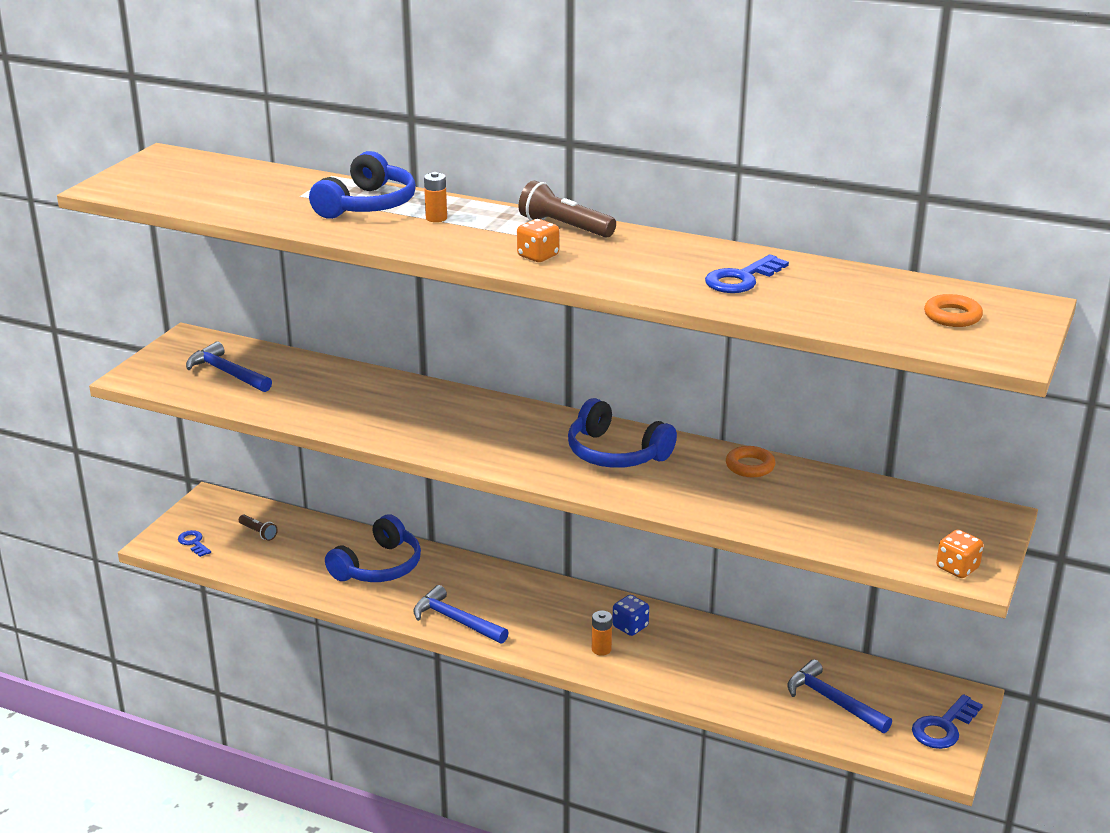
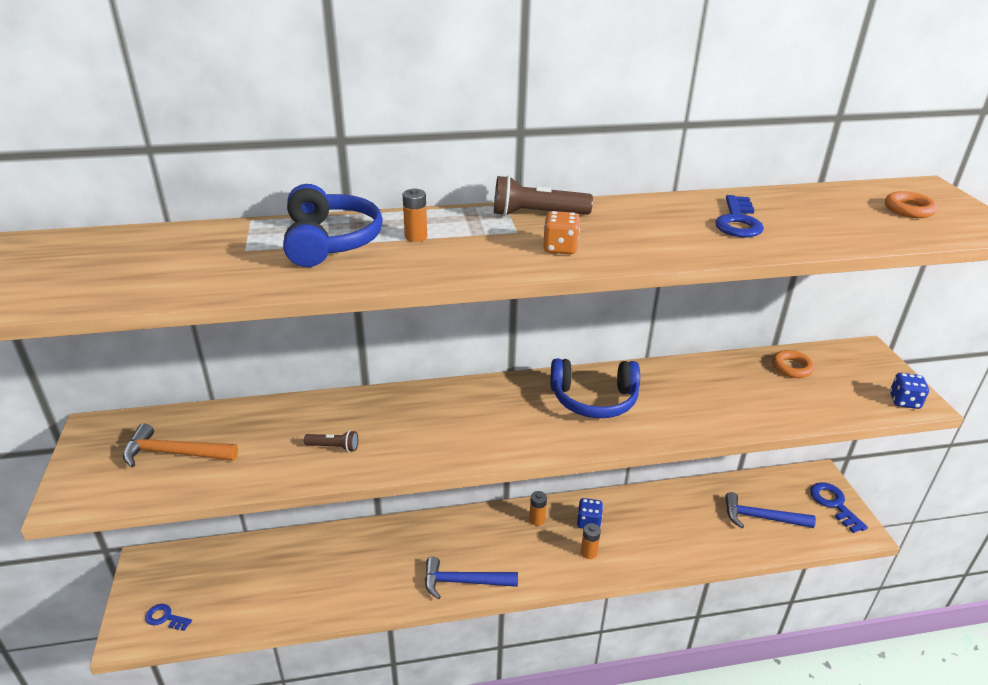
camera: 35 degrees left, 5 degrees up
blue hammer [186,341,272,392] -> orange hammer [123,424,238,467]
brown flashlight [239,515,278,541] -> brown flashlight moved to [304,430,358,452]
blue headphones [325,514,421,582] -> none
orange ring [726,446,775,477] -> orange ring moved to [772,350,814,378]
blue key [912,694,983,749] -> blue key turned 150 degrees clockwise [810,482,868,533]
orange dice [936,529,984,578] -> blue dice [890,373,929,409]
none -> orange battery [529,491,547,526]

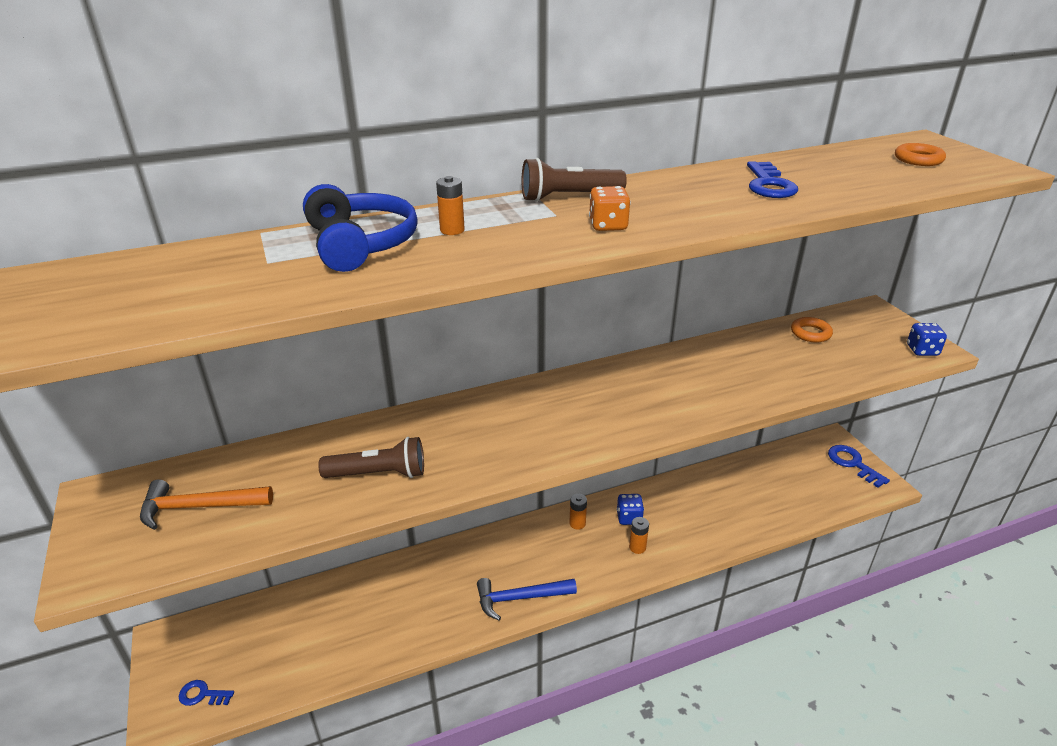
camera: 10 degrees left, 0 degrees up
brown flashlight [304,430,358,452] -> brown flashlight [318,437,424,478], size x1.76
blue headphones [551,358,640,418] -> none
blue hammer [725,492,816,528] -> none

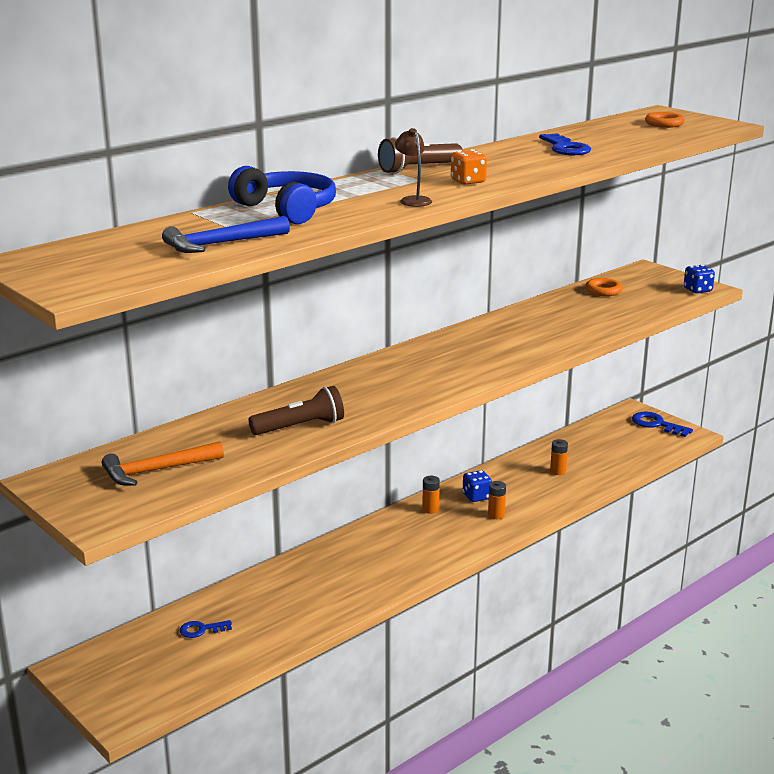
camera: 20 degrees left, 10 degrees down
blue key [178,680,234,706] -> blue key moved to [180,620,232,638]
orange battery [436,176,465,235] -> orange battery moved to [550,439,568,475]
blue hammer [477,578,577,620] -> blue hammer moved to [162,216,290,253]
none -> brown lamp [395,128,432,207]

